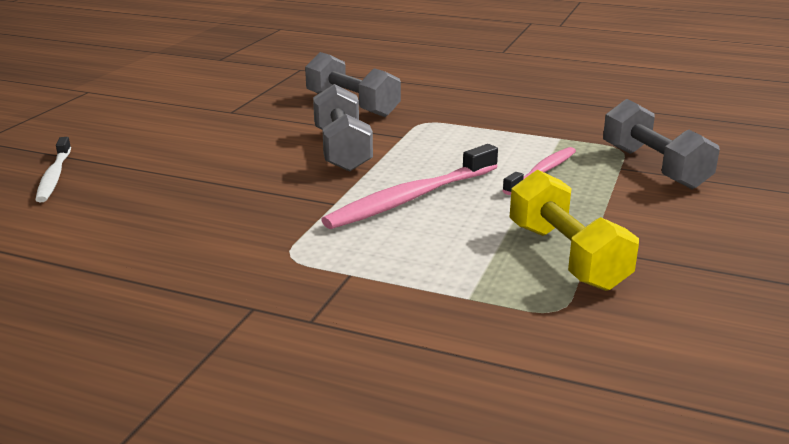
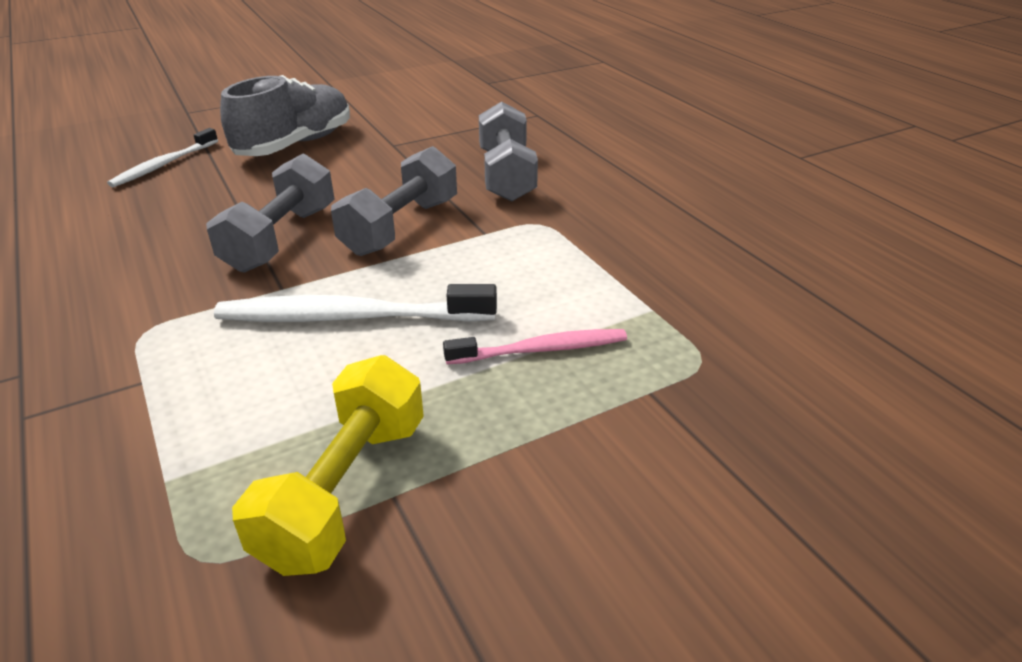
camera: 40 degrees right, 10 degrees up
pink toothbrush [321,144,498,229] -> white toothbrush [214,284,497,322]
grey dumbbell [603,99,720,189] -> grey dumbbell moved to [206,153,334,273]
none -> grey shoe [220,75,350,156]

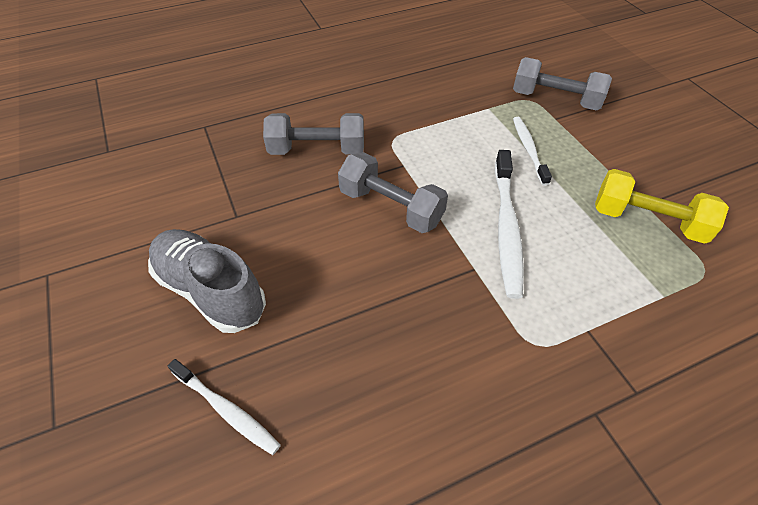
camera: 85 degrees left, 15 degrees up
grey dumbbell [206,153,334,273] -> grey dumbbell moved to [513,57,612,110]
pink toothbrush [443,329,627,365] -> white toothbrush [513,117,552,186]

